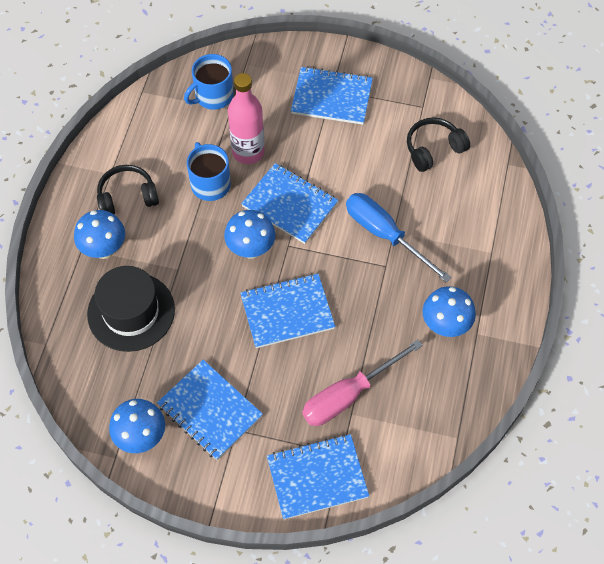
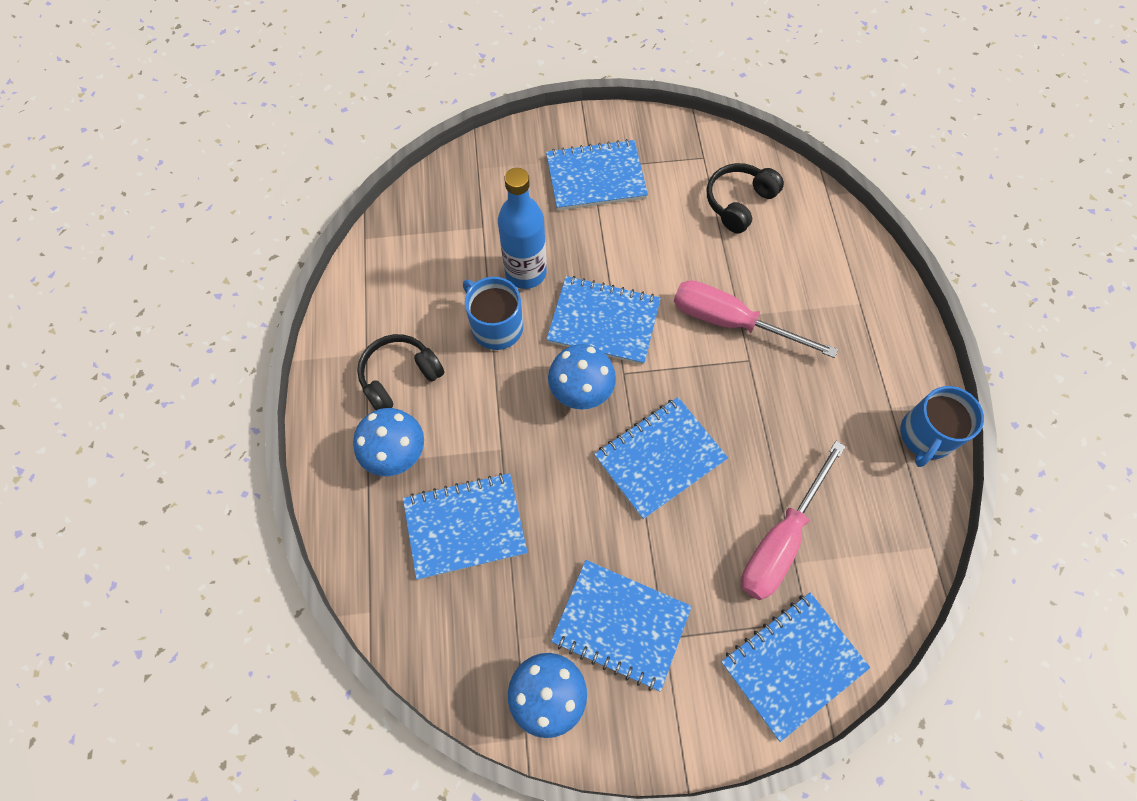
camera: 20 degrees left, 5 degrees up
black hat [87,266,175,352] -> blue notebook [403,473,528,580]
blue mug [184,54,234,110] -> blue mug moved to [900,386,984,467]
pink bottle [228,73,265,164] -> blue bottle [498,168,547,289]
blue screwdriver [346,193,452,283] -> pink screwdriver [674,280,838,358]
blue mushroom [423,286,476,337] -> none

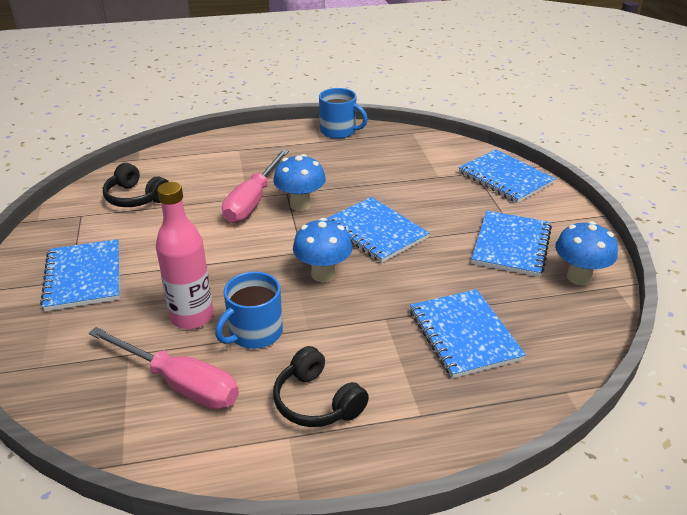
camera: 95 degrees left, 30 degrees down
blue mushroom [353,408,424,476] -> blue mushroom moved to [273,154,326,211]
blue bottle [498,168,547,289] -> pink bottle [156,182,214,329]
blue notebook [546,276,661,365] -> none
pink screwdriver [741,441,846,600] -> pink screwdriver moved to [89,327,239,410]

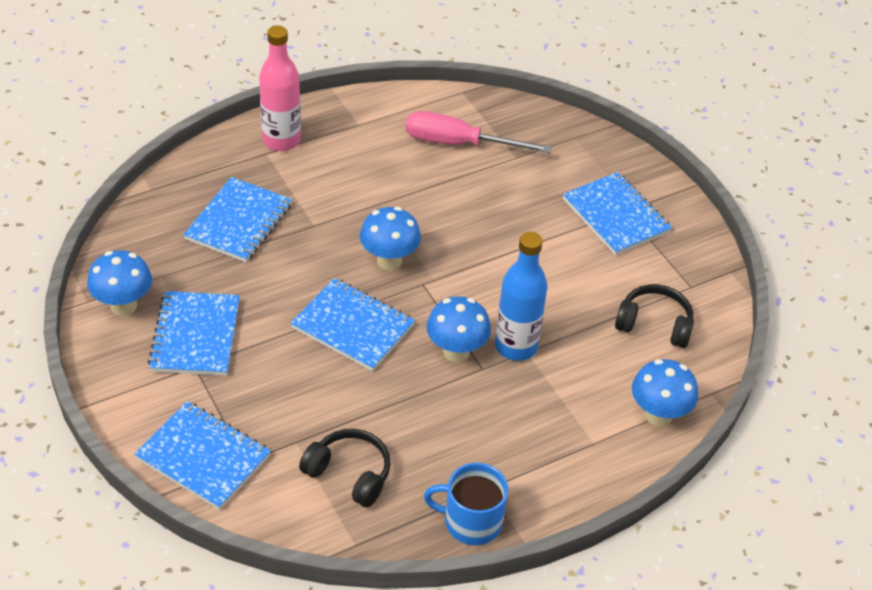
camera: 160 degrees right, 10 degrees up
pink bottle [156,182,214,329] -> pink bottle moved to [259,26,301,151]
blue mug [215,272,283,349] -> none
pink screwdriver [222,149,289,223] -> blue bottle [495,232,547,361]
black headphones [273,346,369,427] -> black headphones moved to [299,429,391,507]
blue notebook [410,289,526,378] -> blue notebook turned 60 degrees clockwise [183,177,292,262]
none -> blue mushroom [632,359,698,426]

